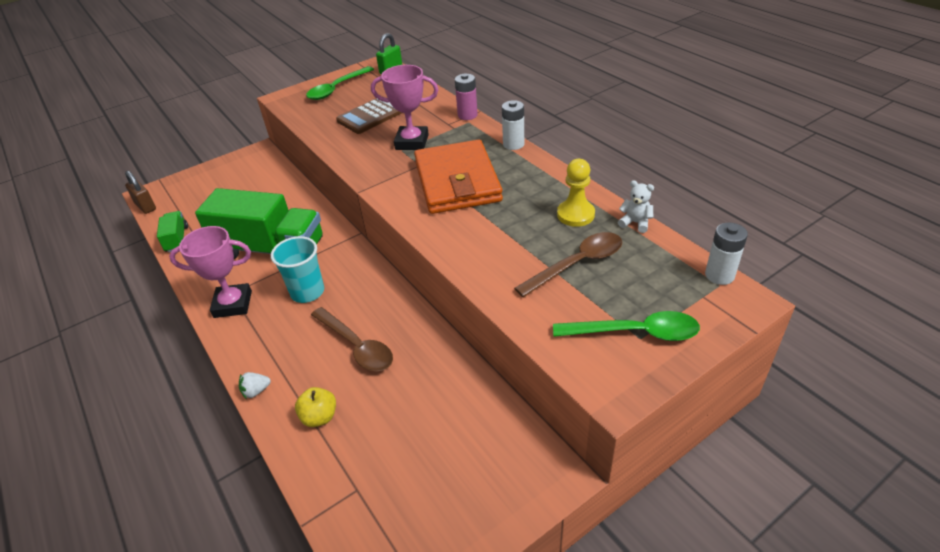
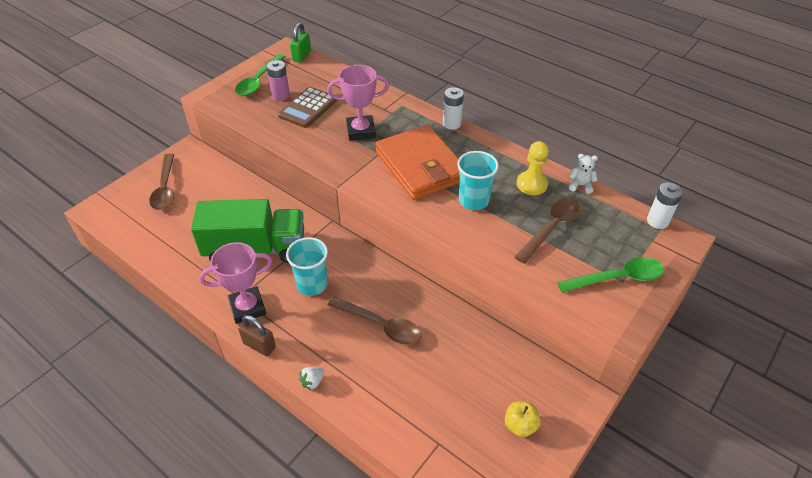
camera: 20 degrees left, 5 degrees up
brown padlock [125,171,156,214] -> brown padlock moved to [238,315,276,356]
green truck [157,211,188,252] -> none
yellow apple [295,387,336,427] -> yellow apple moved to [505,401,541,437]
pink battery [455,73,478,120] -> pink battery moved to [266,60,290,101]
none -> brown spoon [149,153,174,210]
none -> turquoise cup [457,151,499,210]

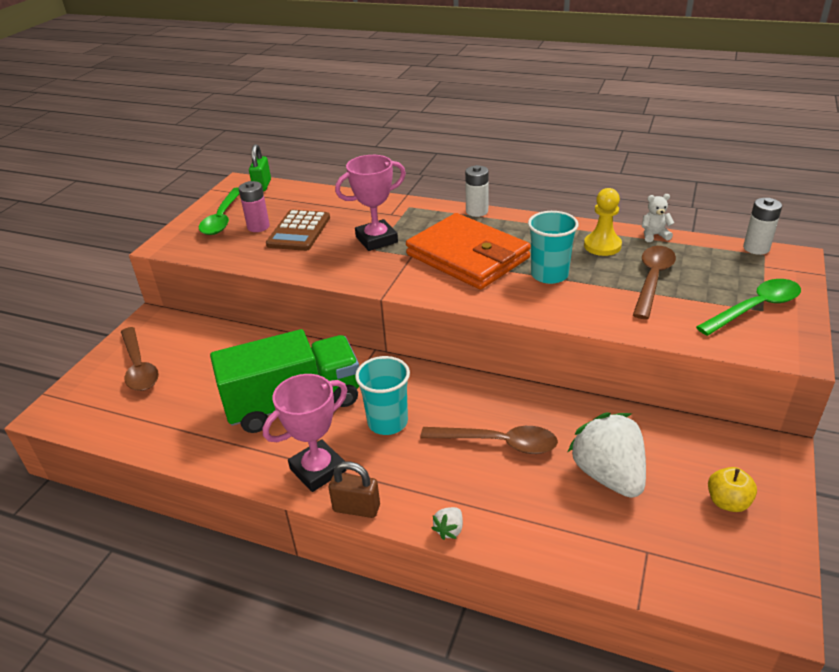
camera: 15 degrees left, 10 degrees down
none -> white strawberry [568,412,646,498]

